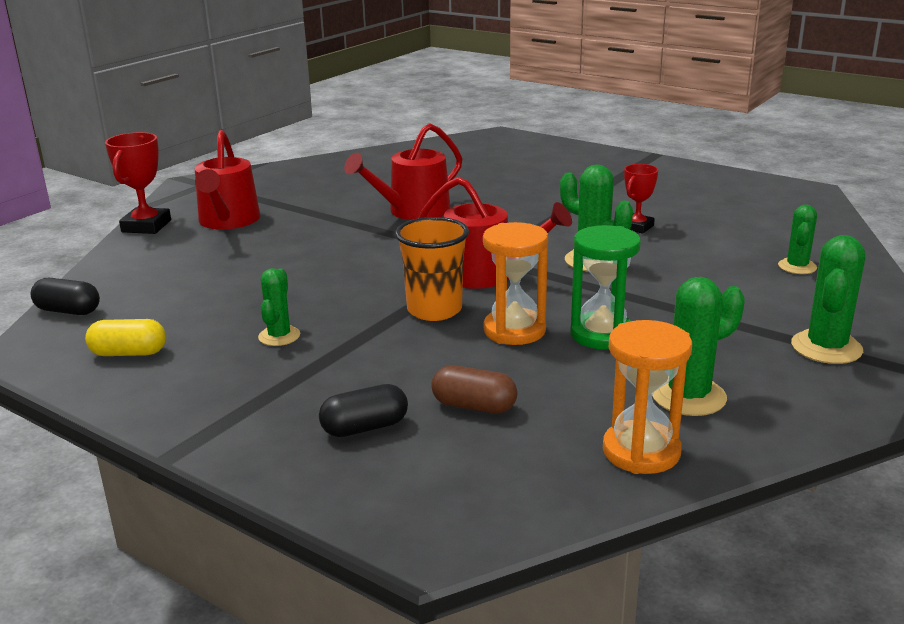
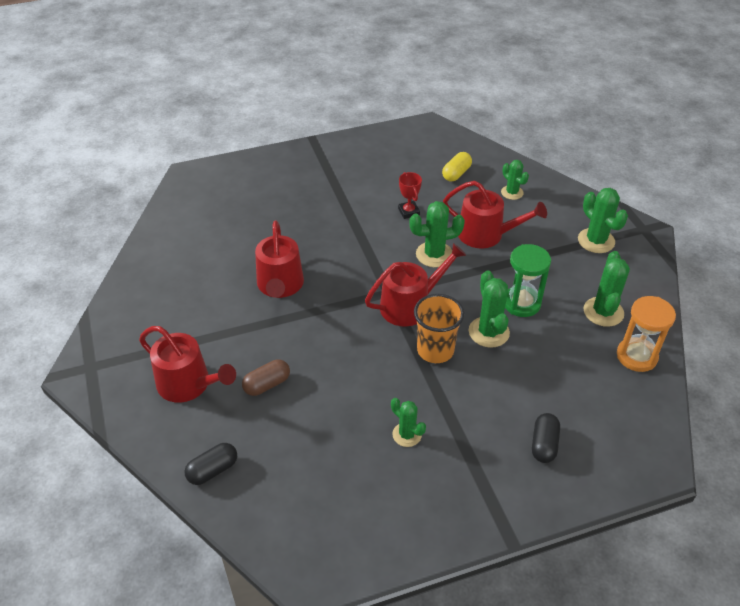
camera: 55 degrees left, 20 degrees up
black capsule [30,278,100,315] -> black capsule moved to [185,443,237,485]
yellow capsule [85,319,166,356] -> yellow capsule moved to [442,152,472,181]
red trophy [105,132,171,234] -> none
brown capsule [431,365,517,413] -> brown capsule moved to [242,360,290,396]
orange hourglass [483,222,548,345] -> green cactus [469,271,510,348]
none -> red watering can [443,181,547,248]

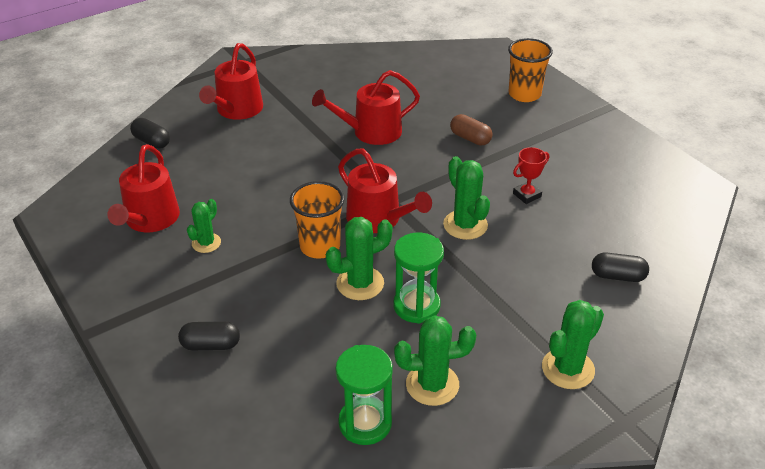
camera: 75 degrees right, 5 degrees down
brown capsule [242,360,290,396] -> brown capsule moved to [450,114,493,146]
yellow capsule [442,152,472,181] -> none
red watering can [443,181,547,248] -> red watering can moved to [107,144,180,232]
green cactus [501,160,529,200] -> black capsule [592,252,649,282]
orange hourglass [617,296,676,372] -> green hourglass [336,345,393,445]
none -> orange cup [508,38,553,102]

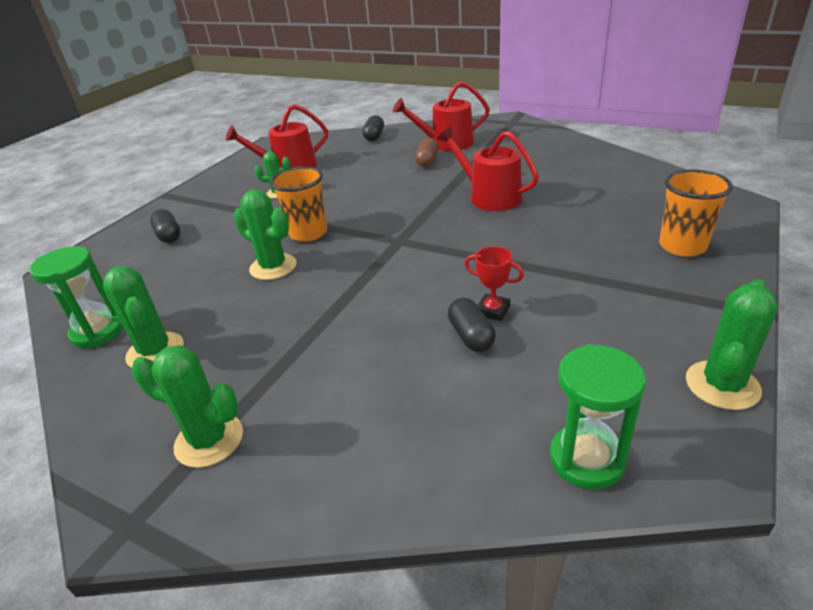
camera: 65 degrees right, 5 degrees down
red watering can [338,148,432,233] -> none
green hourglass [393,232,444,324] -> green hourglass moved to [550,344,646,489]
green cactus [443,156,490,240] -> green cactus moved to [686,279,778,410]
brown capsule [450,114,493,146] -> brown capsule moved to [415,138,439,167]
black capsule [592,252,649,282] -> black capsule moved to [448,298,496,352]

